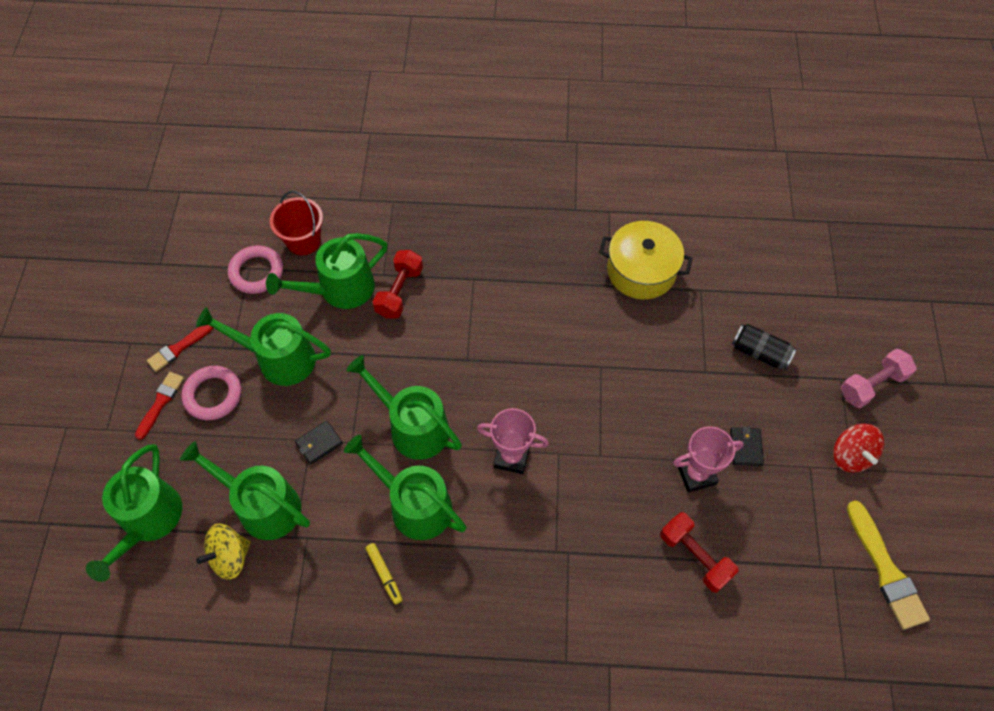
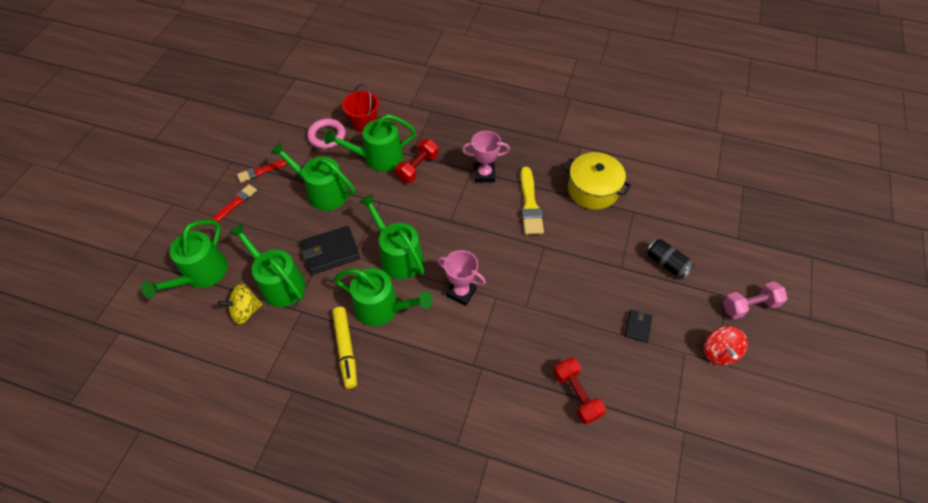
camera: 15 degrees right, 5 degrees down
pink ring [181,366,241,420] -> none
black wallet [295,421,343,465] -> black wallet [301,226,360,274], size x1.82
green watering can [344,435,466,540] -> green watering can turned 150 degrees clockwise [334,268,433,326]
yellow marker [366,543,402,604] -> yellow marker [332,307,357,389], size x1.76
pink trophy [673,426,744,492] -> pink trophy moved to [462,131,510,182]
yellow brush [847,500,930,630] -> yellow brush moved to [521,167,544,235]

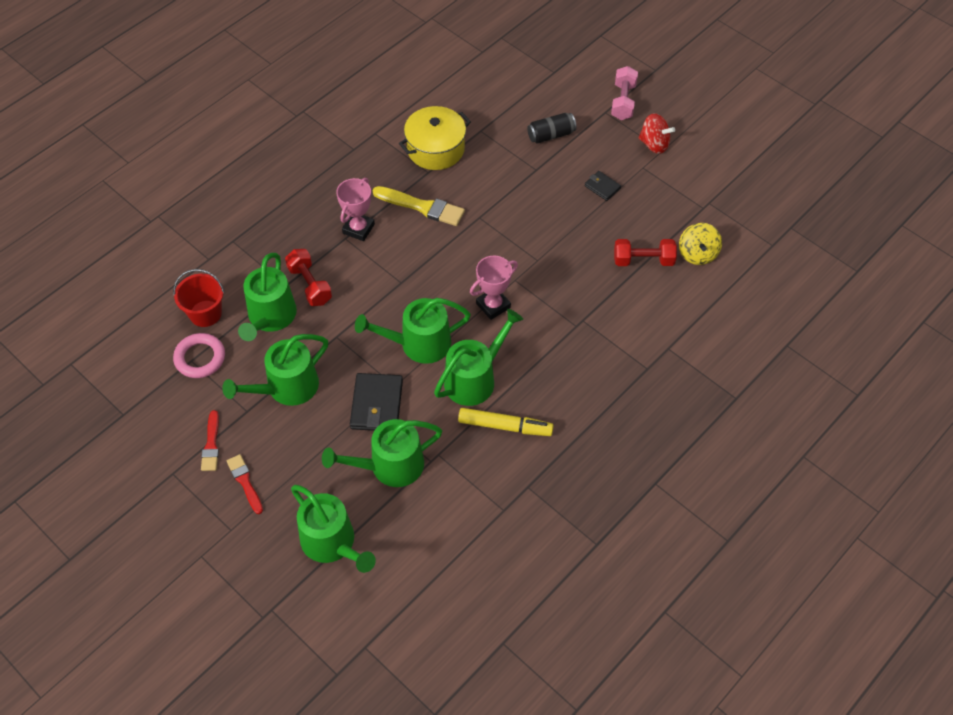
camera: 65 degrees left, 0 degrees up
yellow spinning top [218,283,263,325] -> yellow spinning top moved to [679,223,722,265]

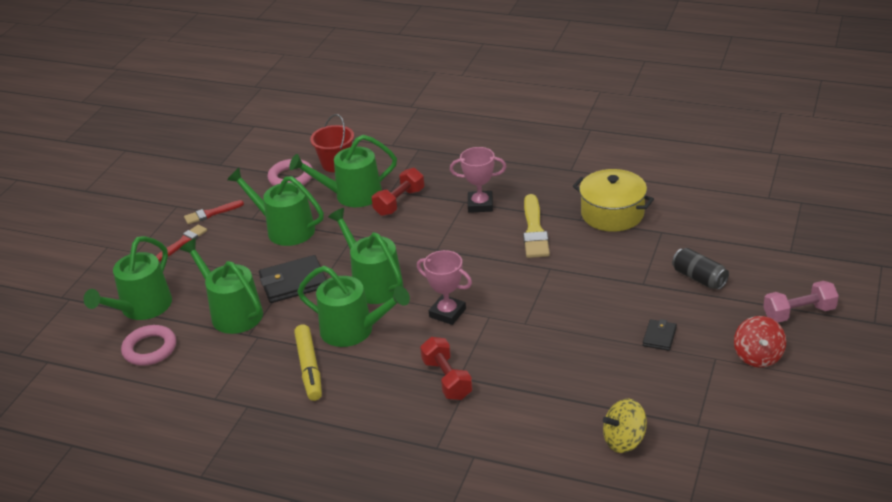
camera: 70 degrees right, 20 degrees down
red dumbbell [614,239,677,266] -> red dumbbell moved to [420,337,473,400]
none -> pink ring [121,325,176,366]

